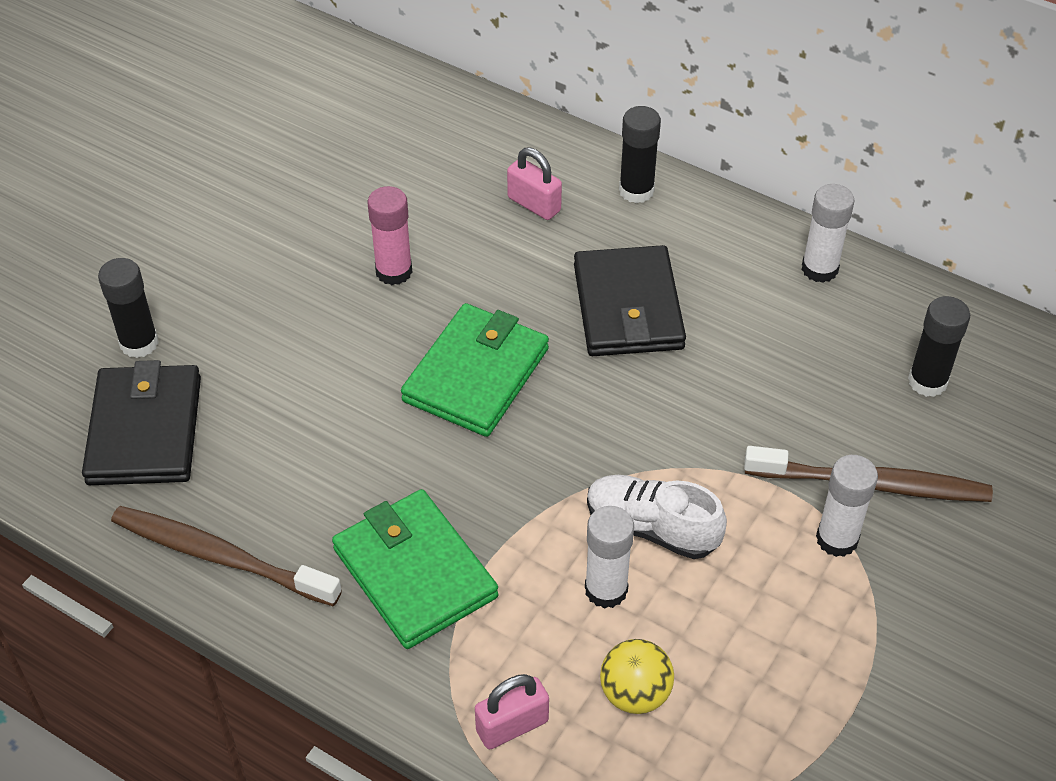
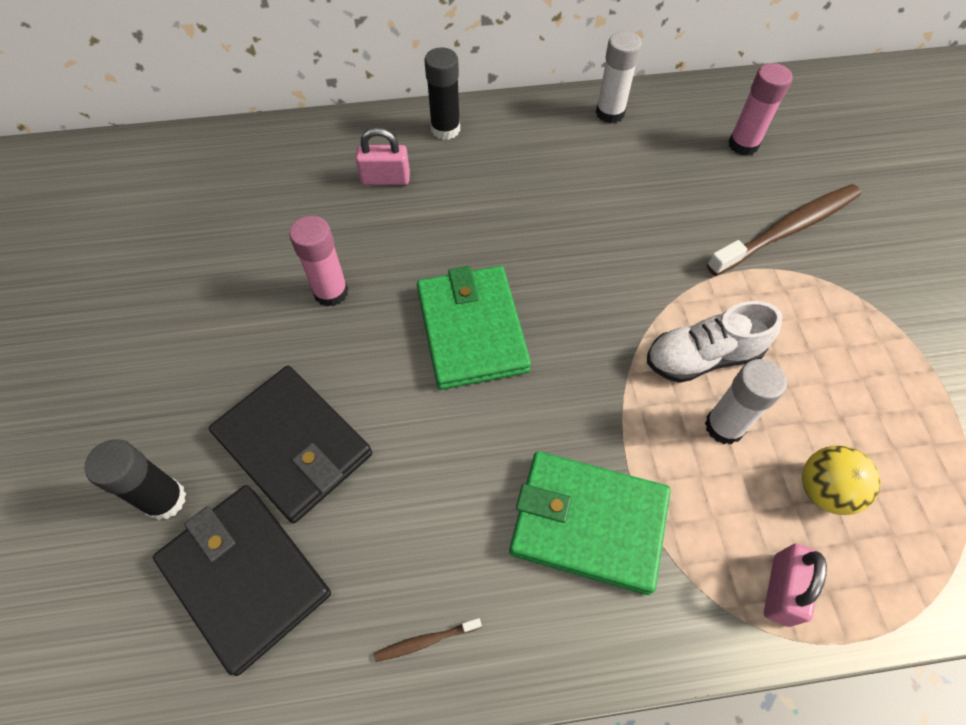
camera: 40 degrees left, 10 degrees up
brown toothbrush [111,506,342,607] -> brown toothbrush [374,618,482,662], size x0.40
black wallet [574,245,686,356] -> black wallet moved to [209,366,372,523]
white glue stick [816,455,878,557] -> none
black glue stick [908,296,970,397] -> pink glue stick [728,63,793,156]

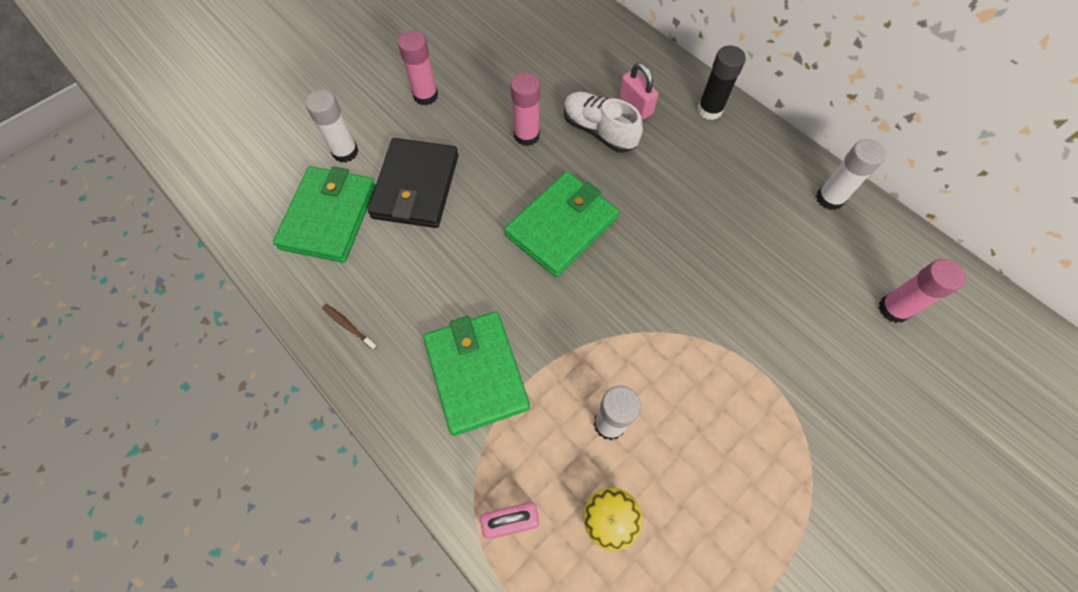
camera: 55 degrees right, 5 degrees up
black glue stick [84,439,186,520] -> white glue stick [305,90,359,163]
black wallet [153,485,331,676] -> green wallet [273,166,376,263]
white shoe [647,301,783,383] -> white shoe moved to [564,92,643,153]
brown toothbrush [707,184,861,276] -> none
none -> pink glue stick [398,31,438,106]

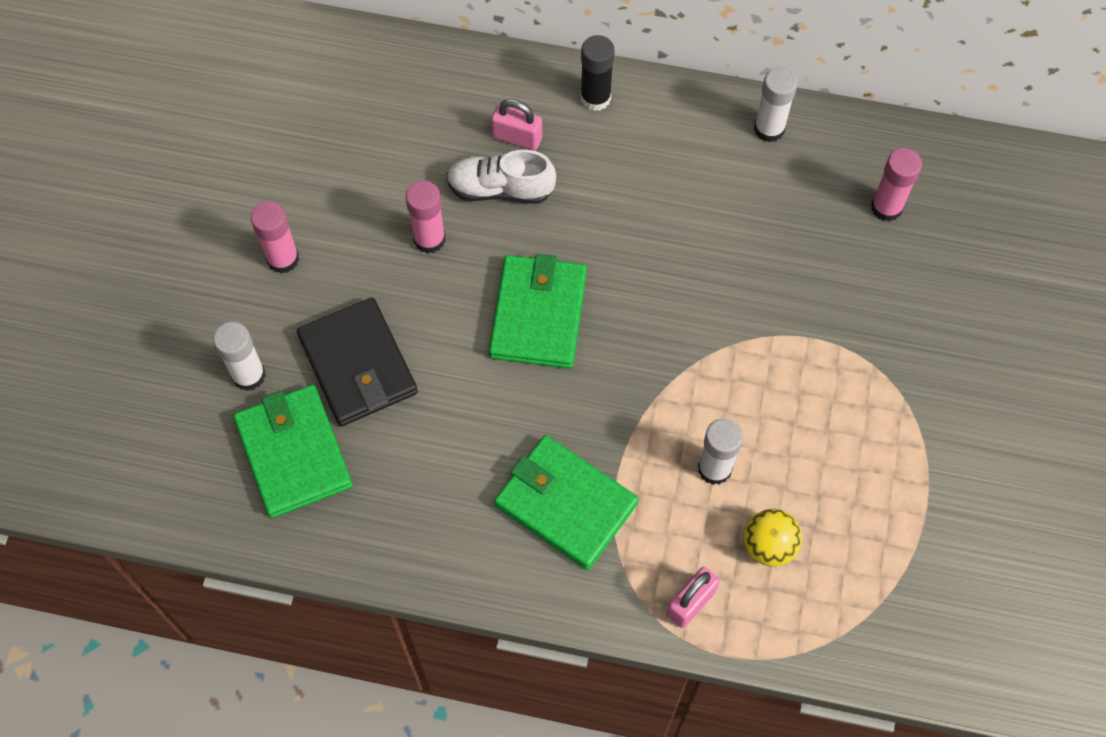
camera: 35 degrees left, 0 degrees up
brown toothbrush [322,304,377,350] -> none

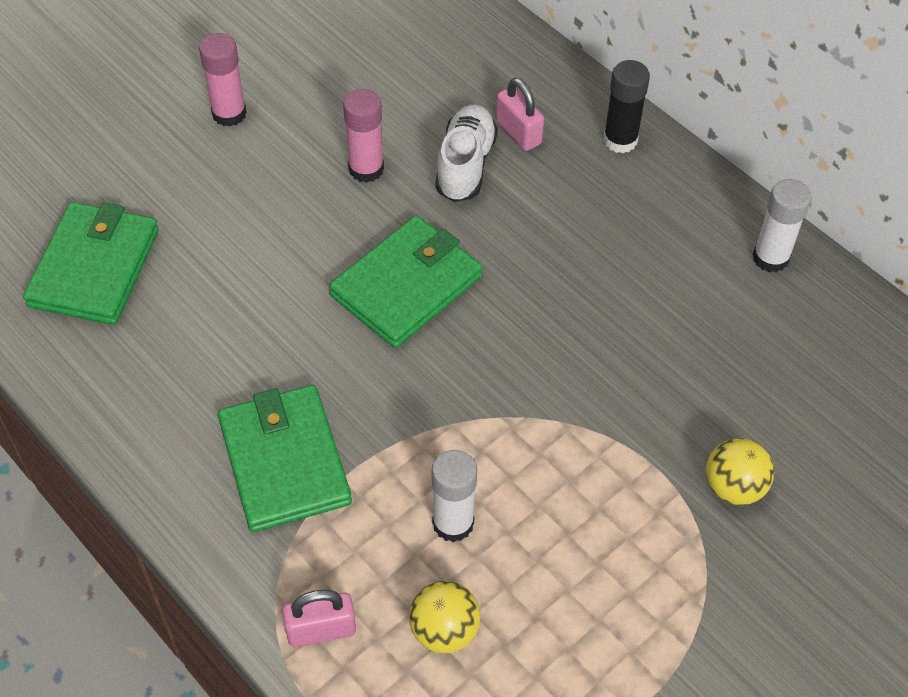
camera: 35 degrees right, 10 degrees down
white glue stick [213,322,266,391] -> none
black wallet [297,297,418,426] -> none
white shoe [446,150,556,204] -> white shoe turned 60 degrees clockwise [435,105,498,202]
pink glue stick [871,148,922,222] -> none
none -> yellow ball [706,438,774,505]

